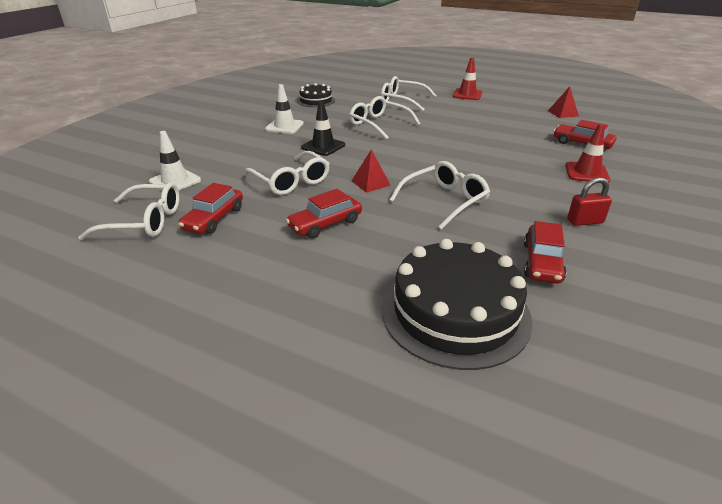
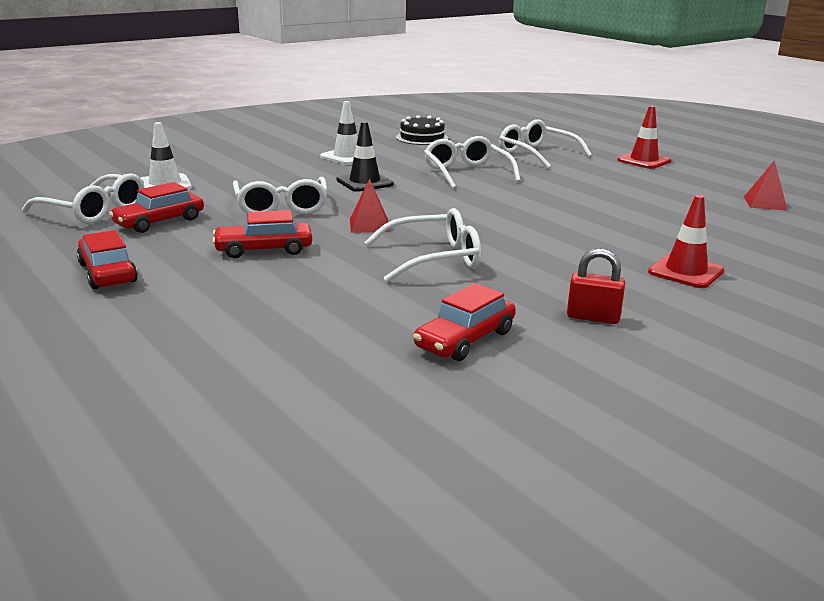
camera: 25 degrees right, 10 degrees down
black cake [382,239,533,370] -> none
red car [553,120,616,150] -> red car moved to [77,230,138,289]

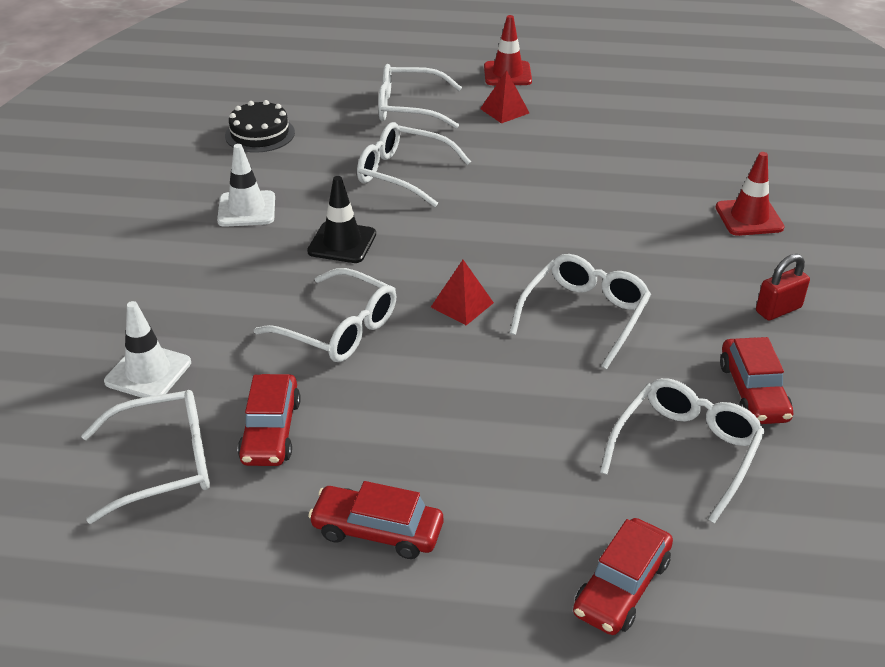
camera: 45 degrees left, 15 degrees up
red car [212,210,312,258] -> red car moved to [573,518,673,635]
red pyramid [744,160,788,211] -> red pyramid moved to [480,70,529,123]
none -> white glasses [600,378,765,524]

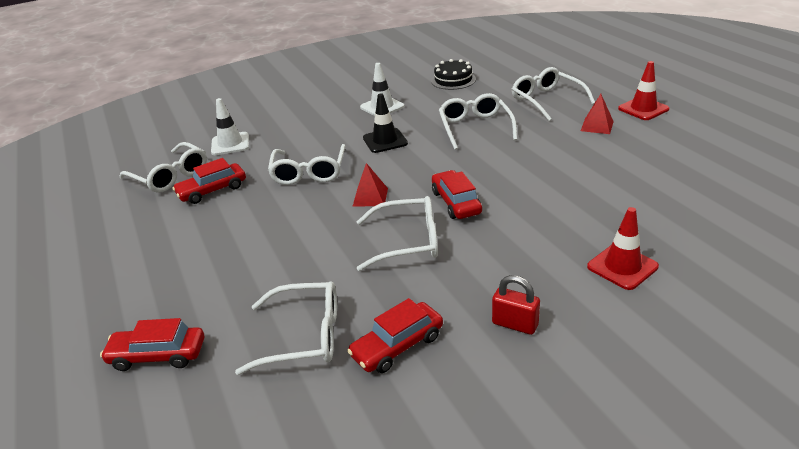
camera: 60 degrees right, 5 degrees down
red car [308,481,443,559] -> red car moved to [432,170,482,219]

